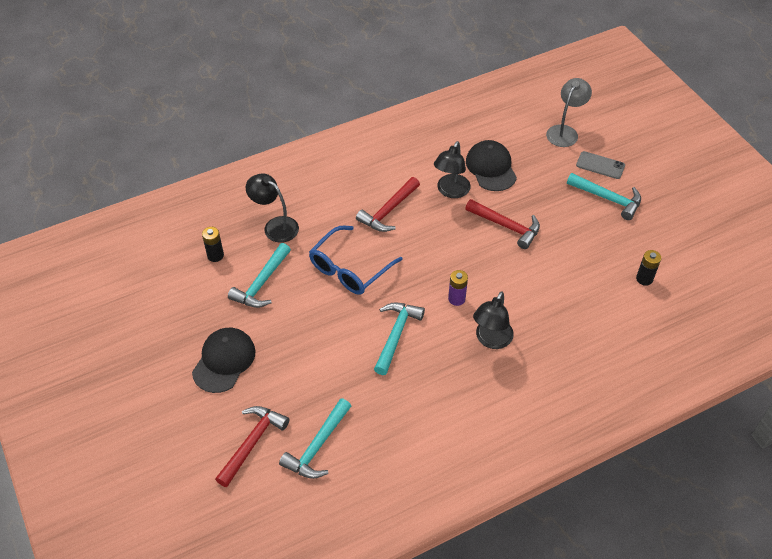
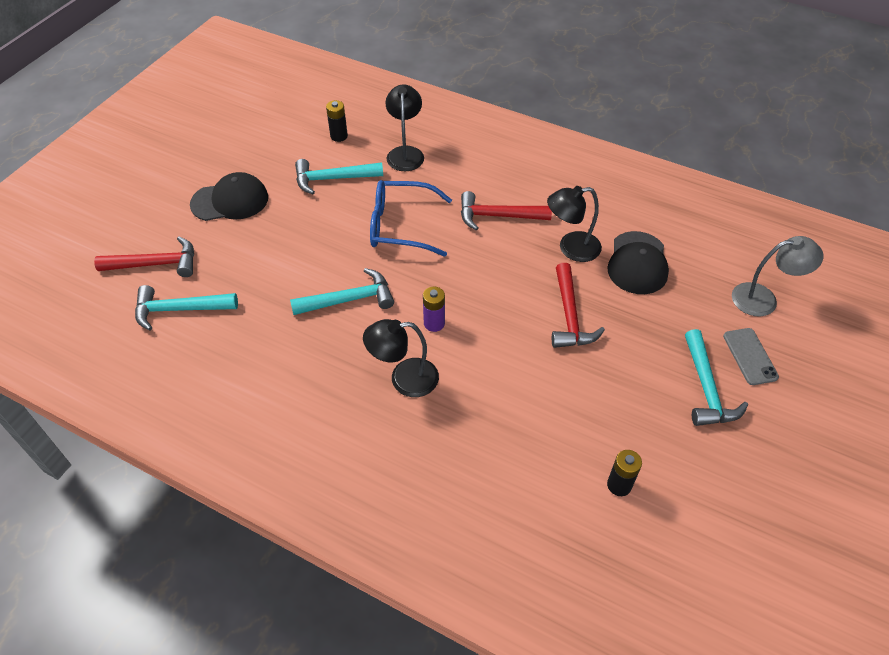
camera: 55 degrees right, 0 degrees up
black cap [466,140,517,191] -> black cap turned 150 degrees clockwise [607,231,669,294]

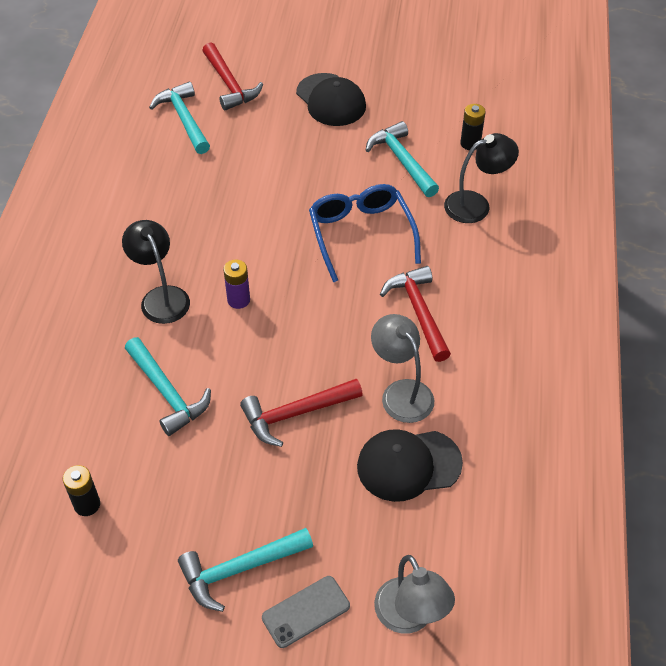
camera: 70 degrees right, 0 degrees up
turquoise hammer [290,268,394,315] -> turquoise hammer moved to [125,337,211,436]
black lamp [547,186,602,262] -> grey lamp [371,314,434,423]

